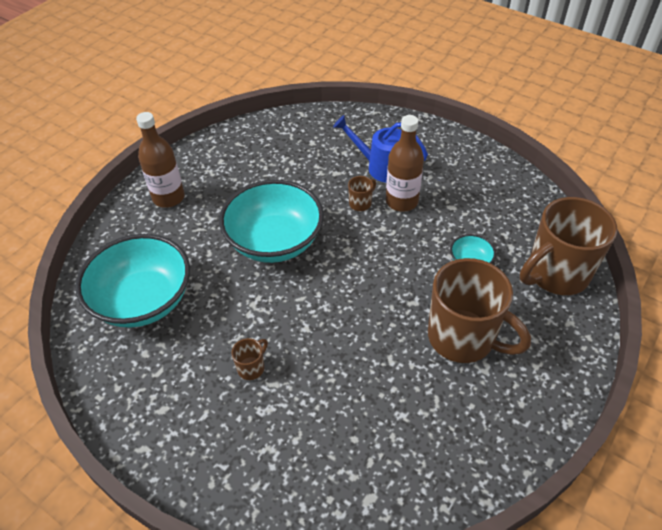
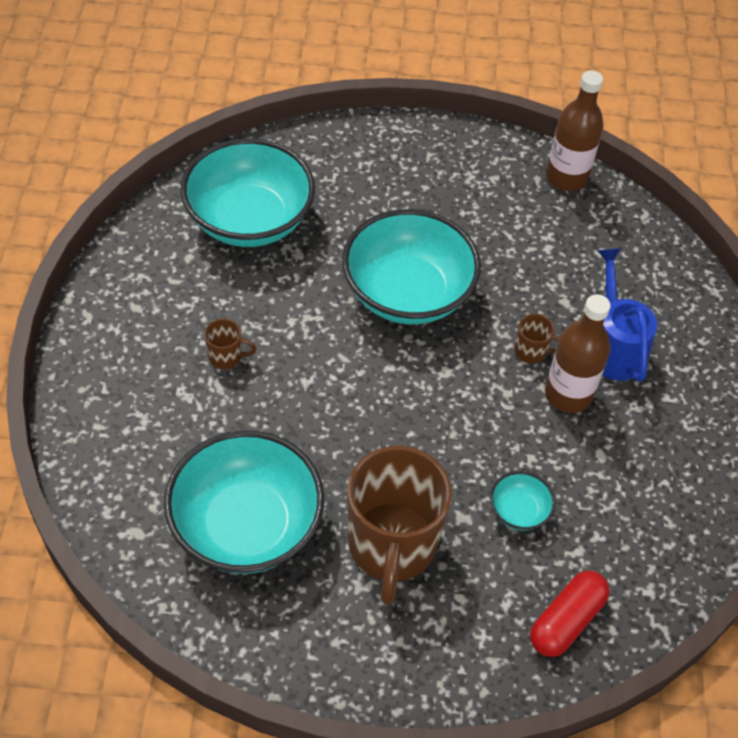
camera: 55 degrees right, 5 degrees up
brown bottle [136,112,185,208] -> brown bottle moved to [546,70,604,191]
brown mug [520,197,617,295] -> red capsule [530,571,610,657]
none -> turquoise bowl [164,430,324,574]

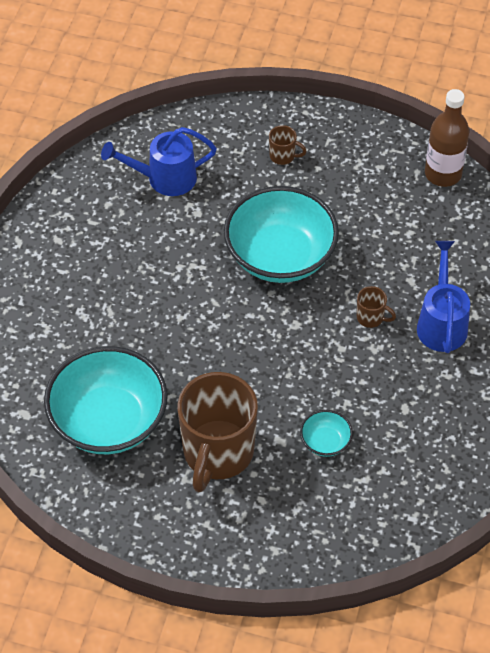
camera: 15 degrees right, 0 degrees up
turquoise bowl [181,138,315,247] -> blue watering can [101,127,217,196]
brown mug [204,319,257,369] -> brown mug moved to [269,125,307,165]
red capsule [530,571,610,657] -> none
brown bottle [545,294,611,413] -> none

